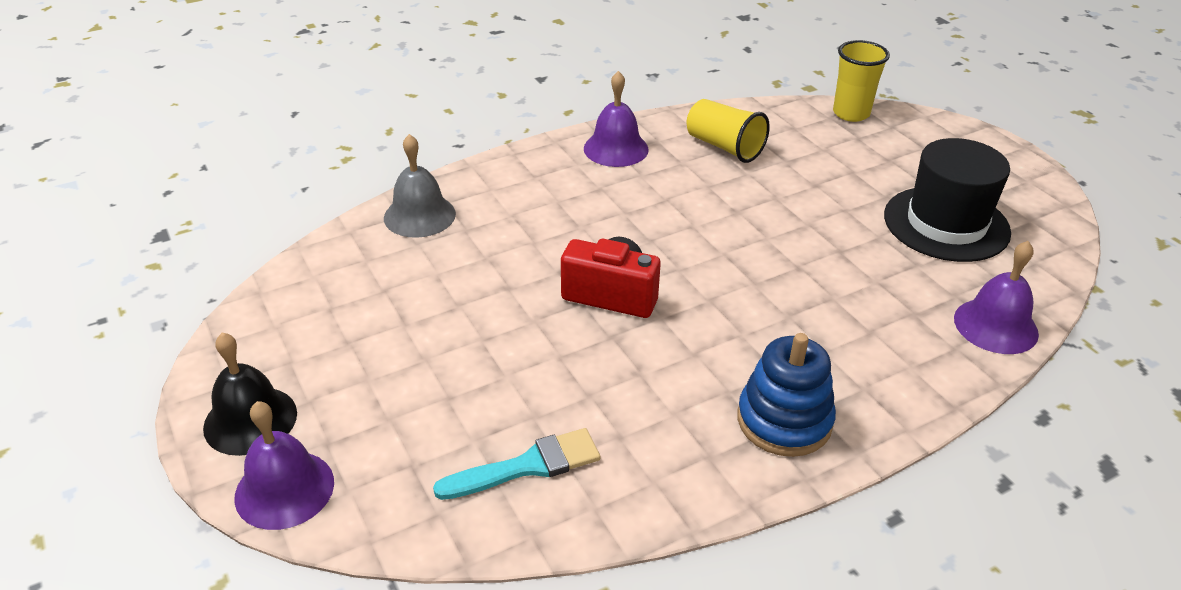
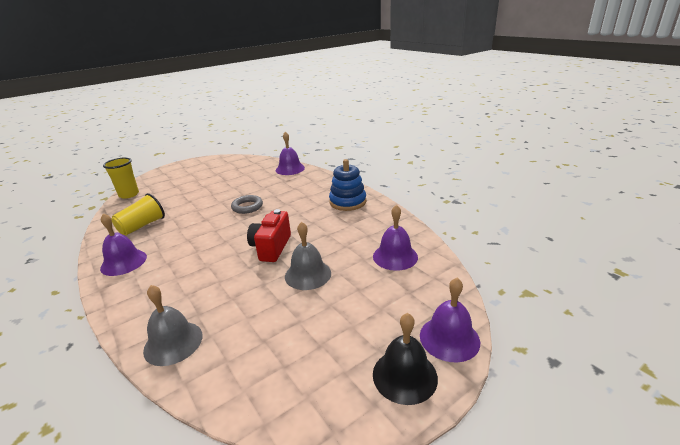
camera: 95 degrees left, 10 degrees down
turquoise brush [433,428,600,500] -> purple bell [373,205,418,271]
black hat [884,138,1011,262] -> none
none -> grey ring [231,195,263,214]
none -> grey bell [285,222,331,290]

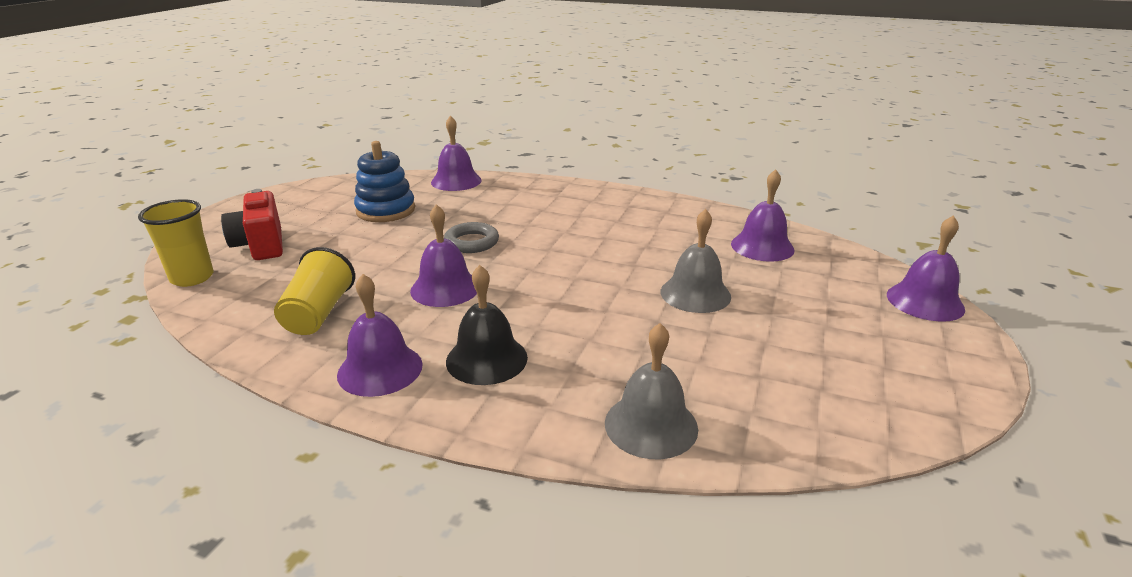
camera: 35 degrees left, 0 degrees up
red camera [247,209,291,262] -> red camera moved to [221,189,283,260]
blue stacking toy [329,159,366,211] -> blue stacking toy moved to [354,141,415,222]
black bell [373,313,438,405] -> black bell moved to [446,265,528,385]
none -> purple bell [410,204,477,307]

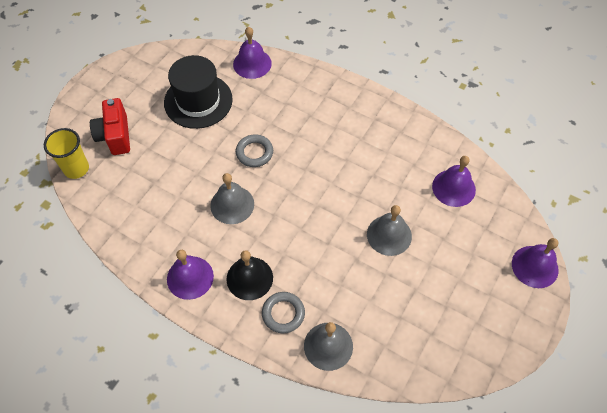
camera: 10 degrees right, 30 degrees up
yellow cup [274,247,355,335] -> none
blue stacking toy [354,141,415,222] -> black hat [164,55,233,129]
purple bell [410,204,477,307] -> grey bell [210,173,254,224]
none -> grey ring [262,292,305,333]

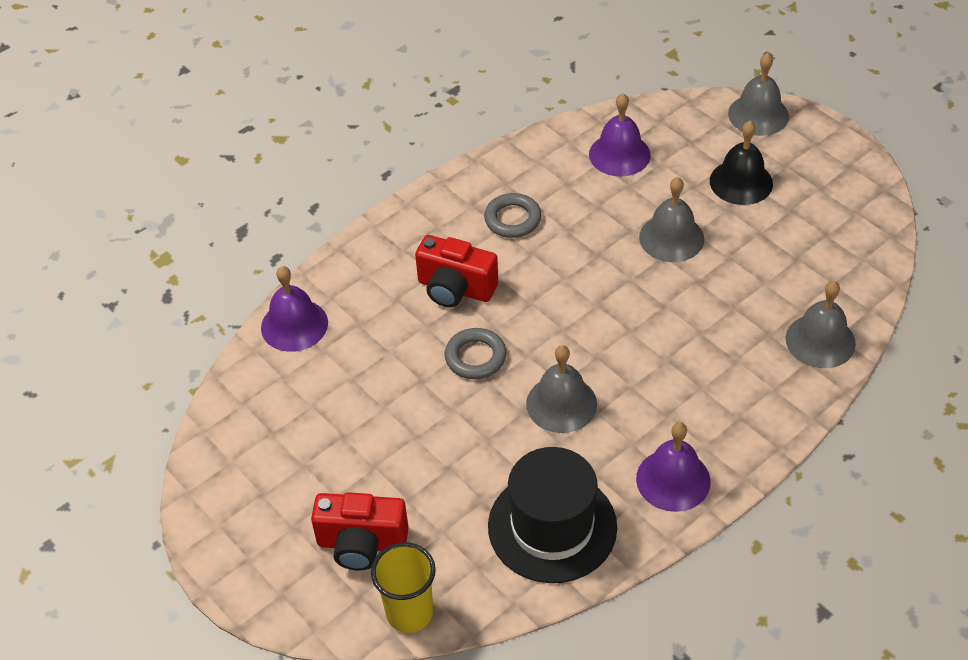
camera: 70 degrees left, 10 degrees down
black hat [164,55,233,129] -> black hat moved to [488,447,617,583]
black bell [226,250,273,300] -> black bell moved to [710,121,773,205]
grey ring [262,292,305,333] -> grey ring moved to [484,193,541,238]
purple bell [512,238,559,288] -> grey bell [728,53,789,136]
none -> red camera [415,235,498,307]

